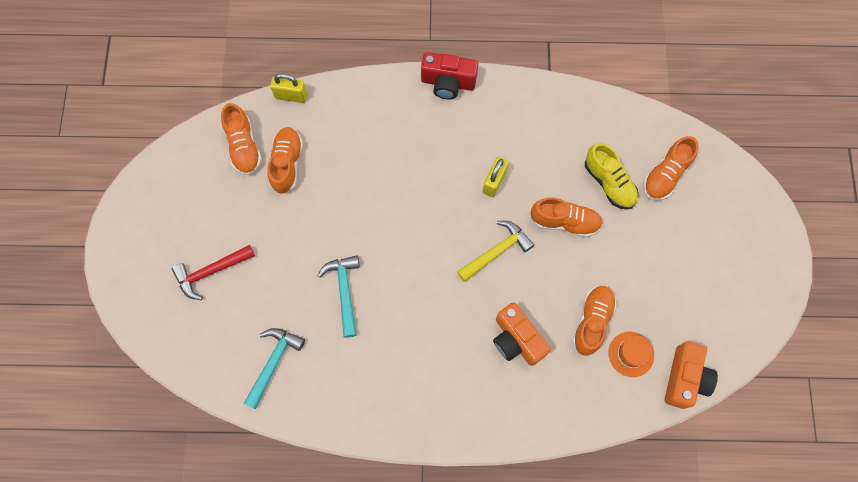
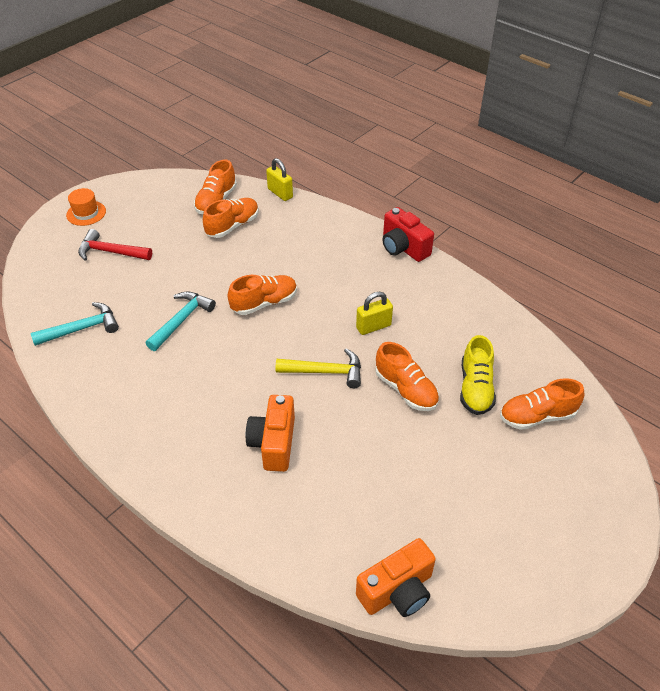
camera: 40 degrees right, 25 degrees down
orange shoe [572,286,617,356] -> orange shoe moved to [228,275,297,315]
orange hat [608,332,654,377] -> orange hat moved to [66,188,106,226]

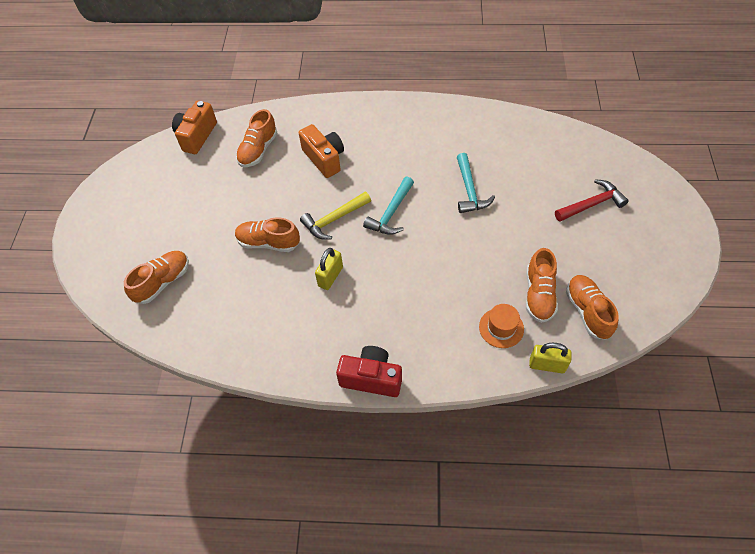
camera: 145 degrees right, 10 degrees up
turquoise hammer [30,302,119,346] -> turquoise hammer moved to [363,177,414,235]
orange hat [66,188,106,226] -> orange hat moved to [479,304,524,348]
orange shoe [228,275,297,315] -> orange shoe moved to [236,109,277,167]
yellow shoe [460,335,496,415] -> none

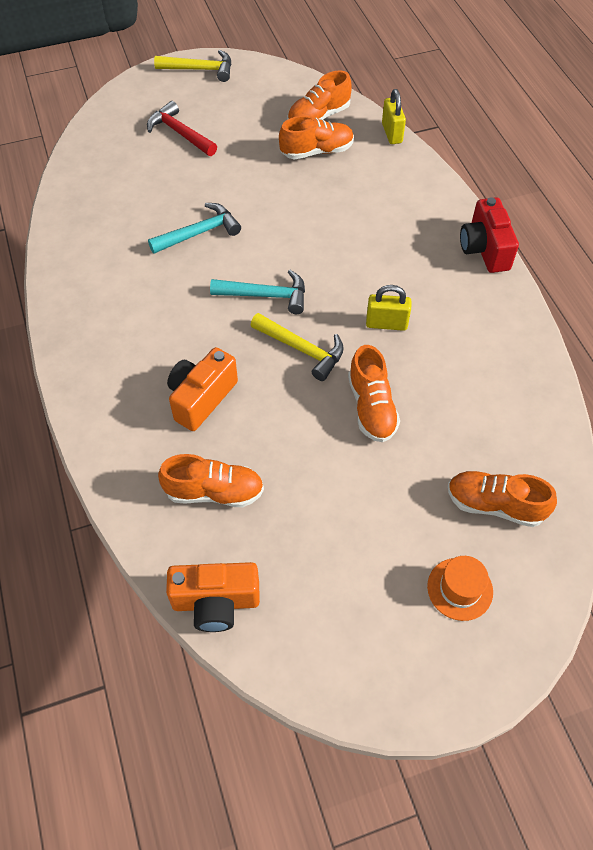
camera: 115 degrees left, 0 degrees up
orange hat [479,304,524,348] -> orange hat moved to [427,556,493,621]
none -> yellow hammer [154,50,232,82]

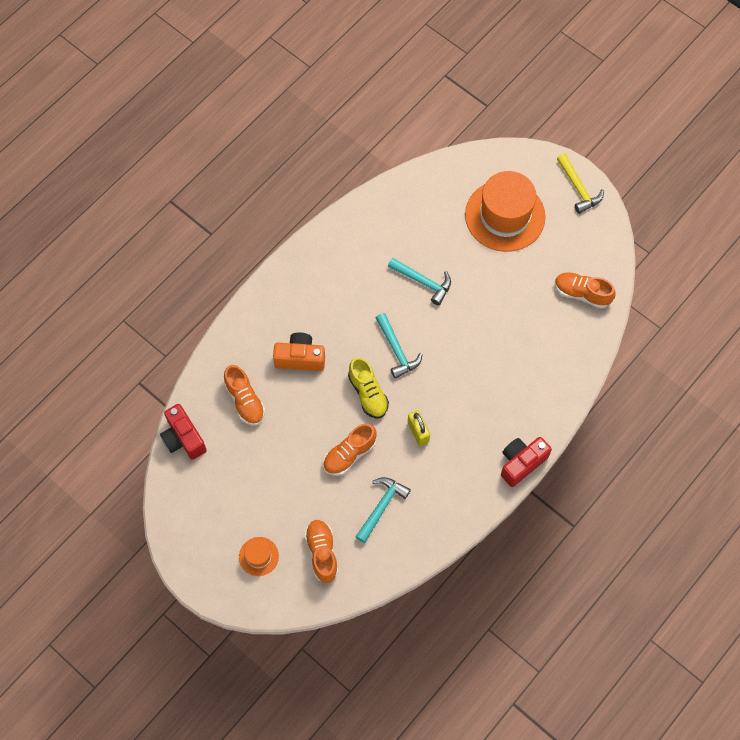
camera: 60 degrees right, 10 degrees up
red hammer [147,101,217,156] -> orange hat [465,171,546,252]
orange camera [166,562,260,632] -> red camera [160,404,207,460]
yellow hammer [250,313,344,381] -> yellow shoe [348,357,389,418]
orange shoe [279,116,354,159] -> none
yellow padlock [382,89,406,144] -> none
none -> turquoise hammer [355,477,411,543]

